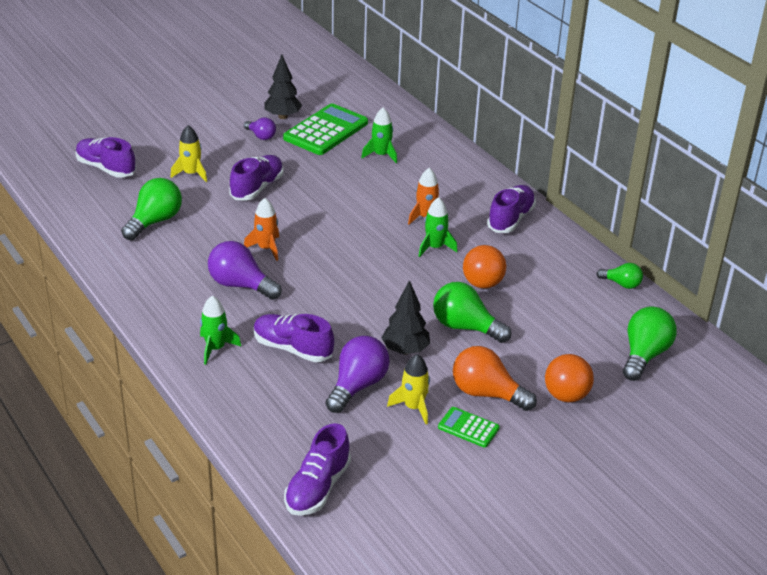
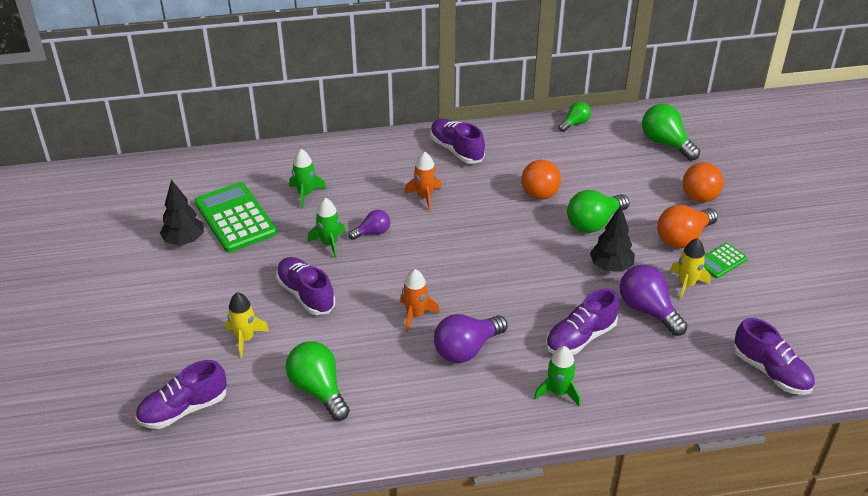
camera: 65 degrees left, 5 degrees up
purple light bulb [244,117,276,140] -> purple light bulb moved to [348,210,390,240]
green rocket [419,197,458,257] -> green rocket moved to [307,198,346,259]

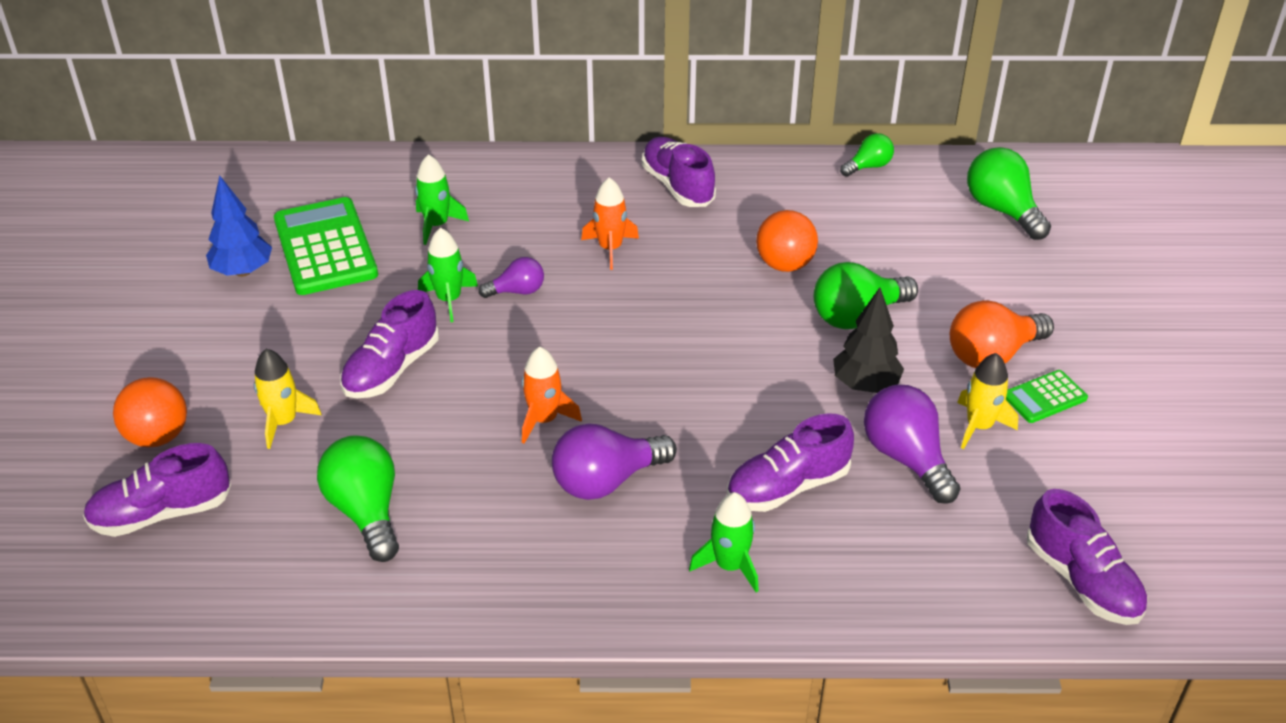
camera: 10 degrees right, 0 degrees up
black tree [160,179,204,245] -> blue tree [206,175,272,277]
purple shoe [276,257,335,315] -> purple shoe turned 120 degrees counterclockwise [340,290,439,398]
orange ball [683,163,724,202] -> orange ball moved to [113,377,187,447]

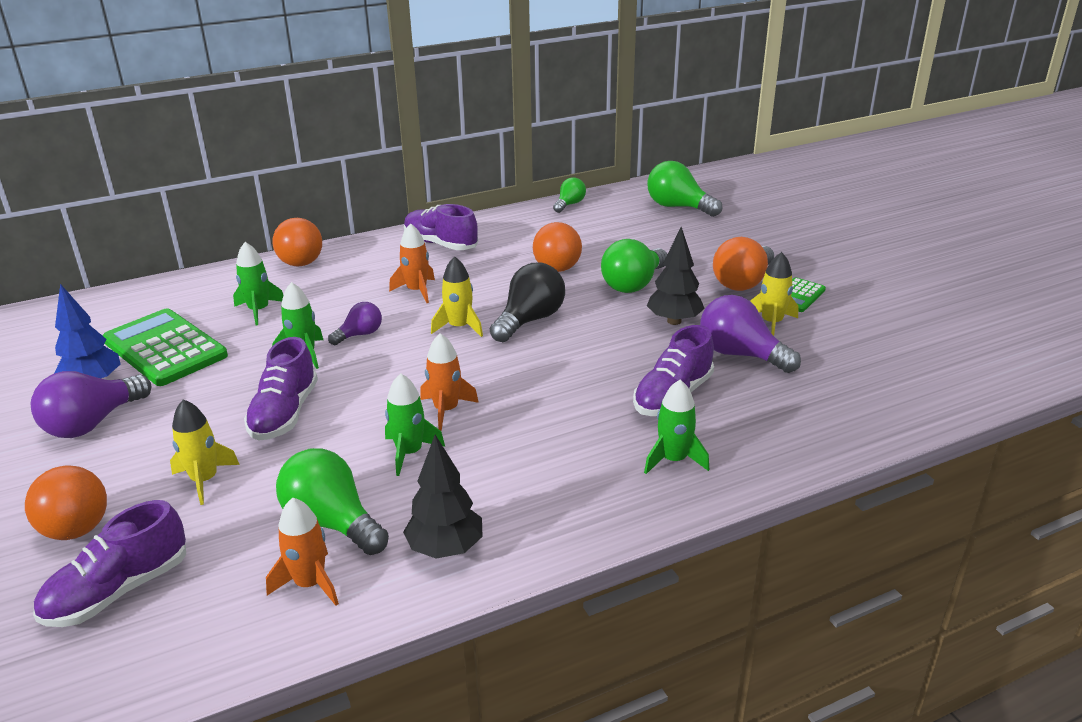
camera: 25 degrees left, 10 degrees down
purple light bulb [552,423,677,500] -> purple light bulb moved to [31,371,152,438]
purple shoe [1027,489,1148,625] -> none
none -> orange rocket [266,497,339,606]
none -> orange ball [272,218,322,266]
none -> green rocket [385,373,445,476]
none -> black tree [403,435,483,559]
none -> yellow rocket [431,256,483,337]
none -> black light bulb [490,262,565,342]

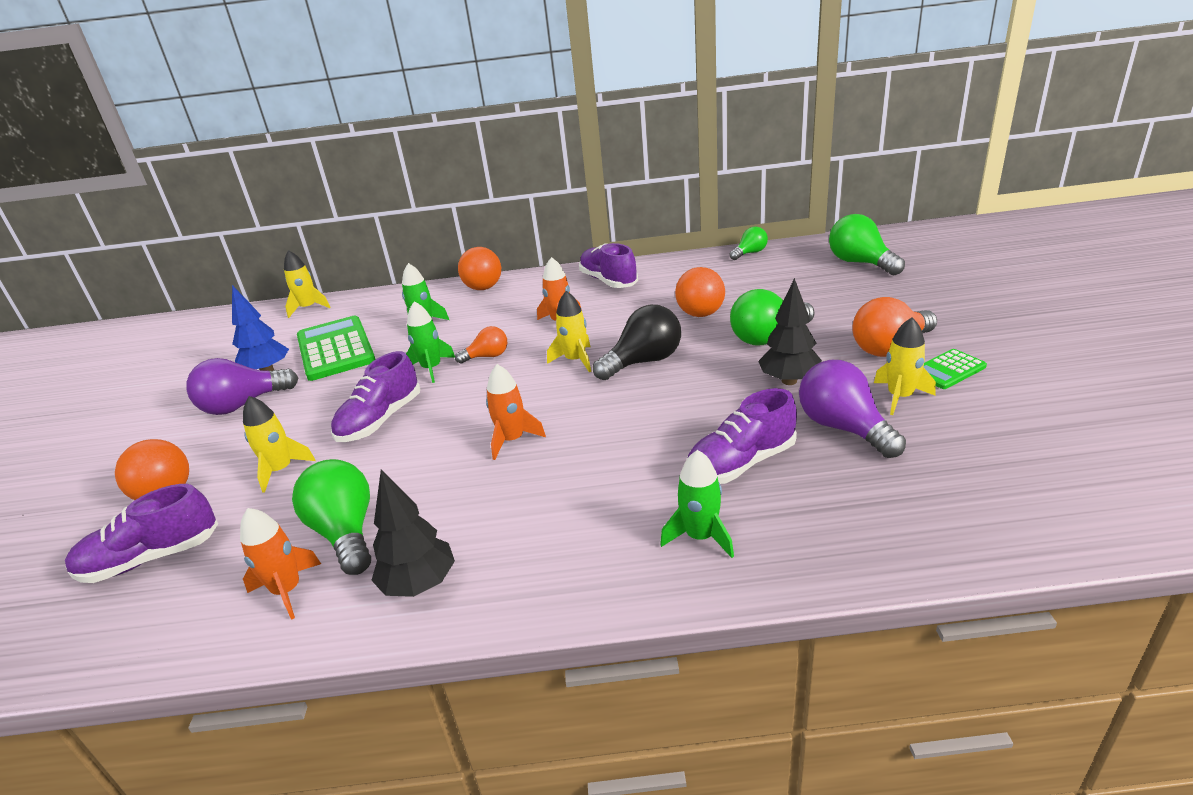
camera: 25 degrees right, 0 degrees up
purple light bulb [328,302,382,345] -> orange light bulb [455,326,507,364]
green rocket [385,373,445,476] -> none
none -> yellow rocket [284,250,330,318]

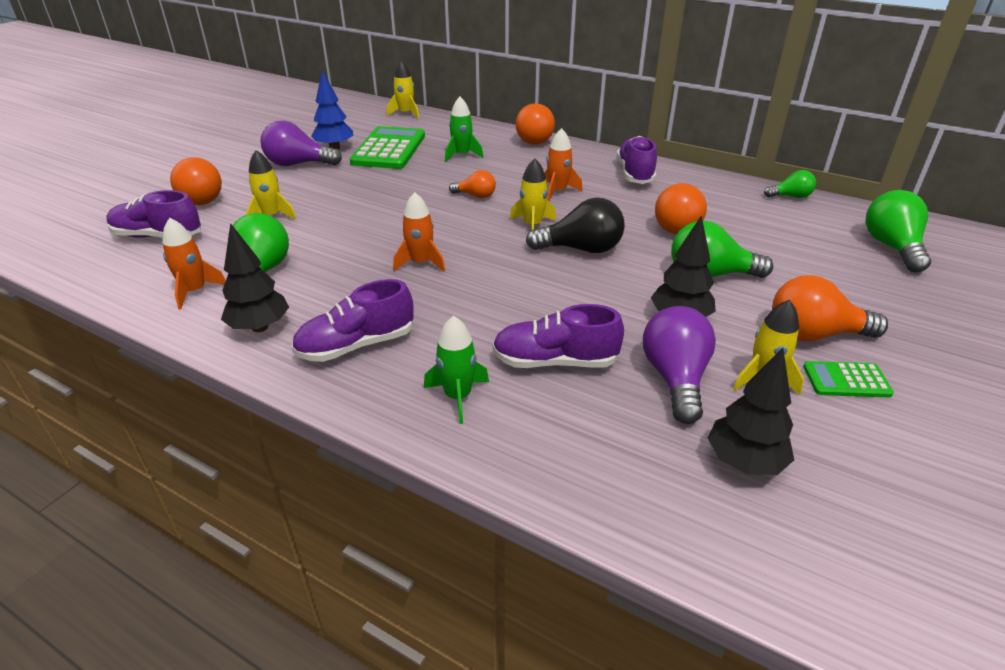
camera: 30 degrees right, 5 degrees up
purple shoe [331,351,420,442] -> purple shoe moved to [292,279,414,362]
green rocket [406,301,455,383] -> none
none -> black tree [708,348,794,475]

